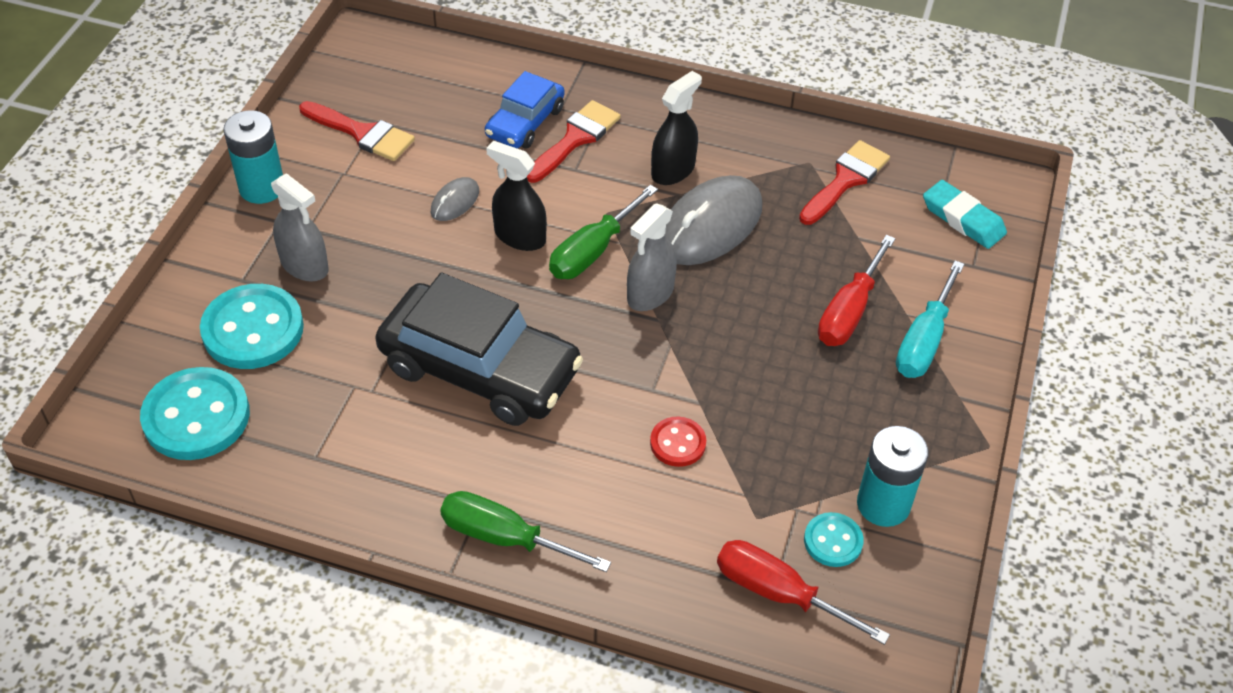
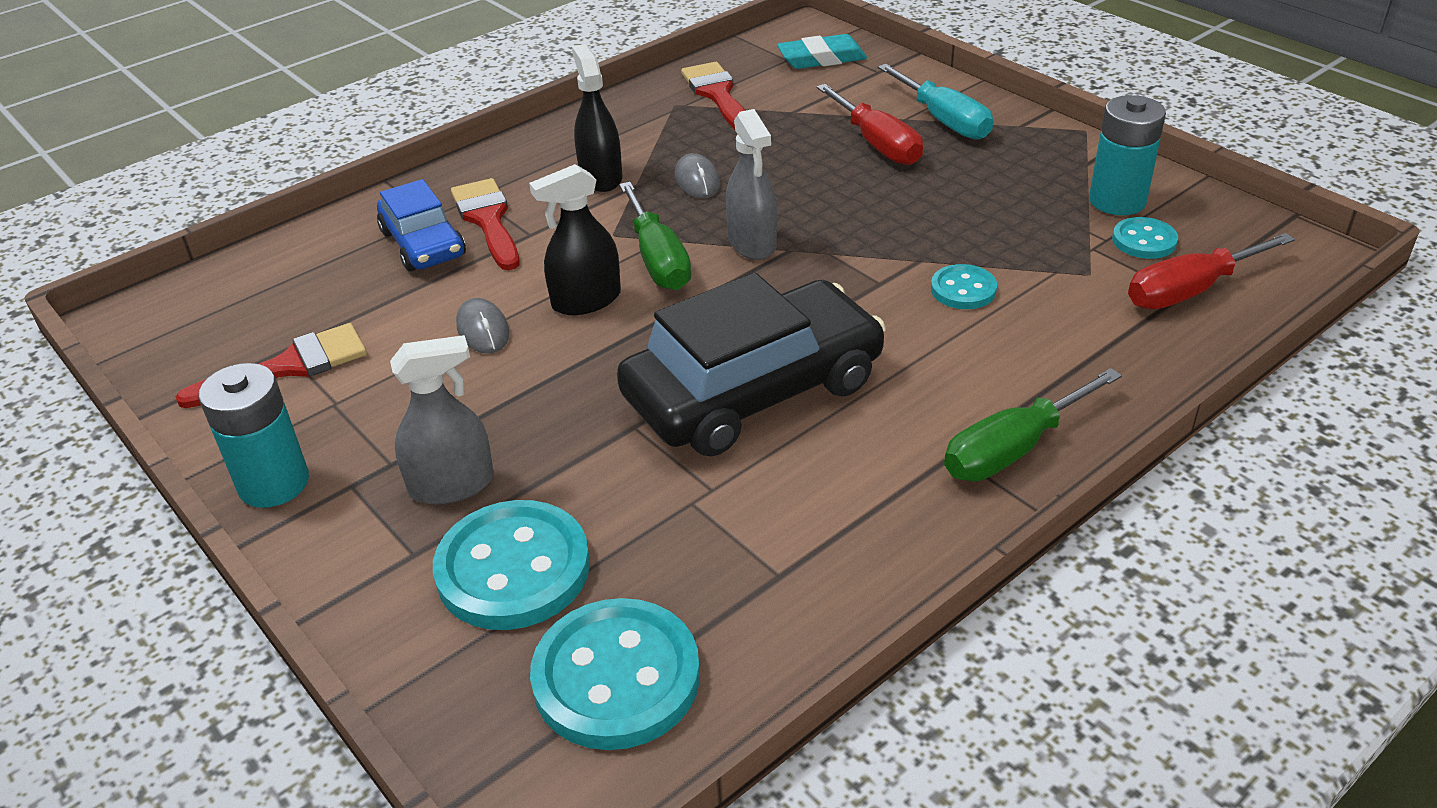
camera: 55 degrees left, 10 degrees down
red button [650,417,706,467] -> turquoise button [931,264,997,309]
grey mouse [664,175,762,265] -> grey mouse [675,153,720,199], size x0.48

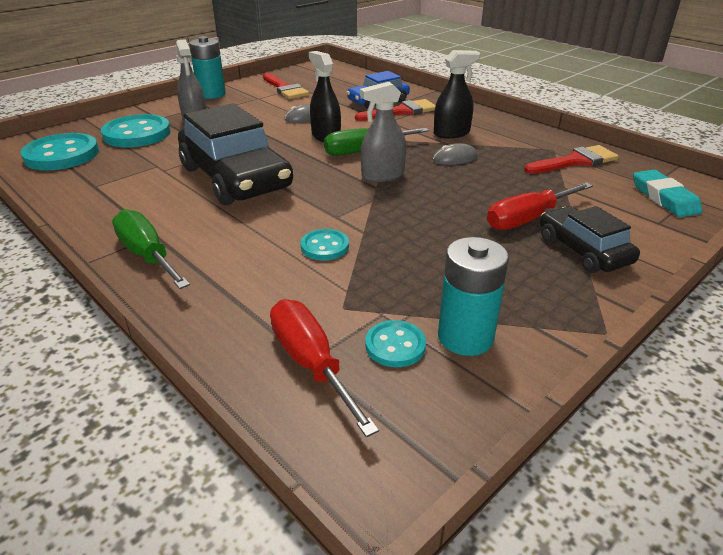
camera: 85 degrees right, 5 degrees down
turquoise screwdriver [878,64,993,140] -> black car [540,206,640,273]

